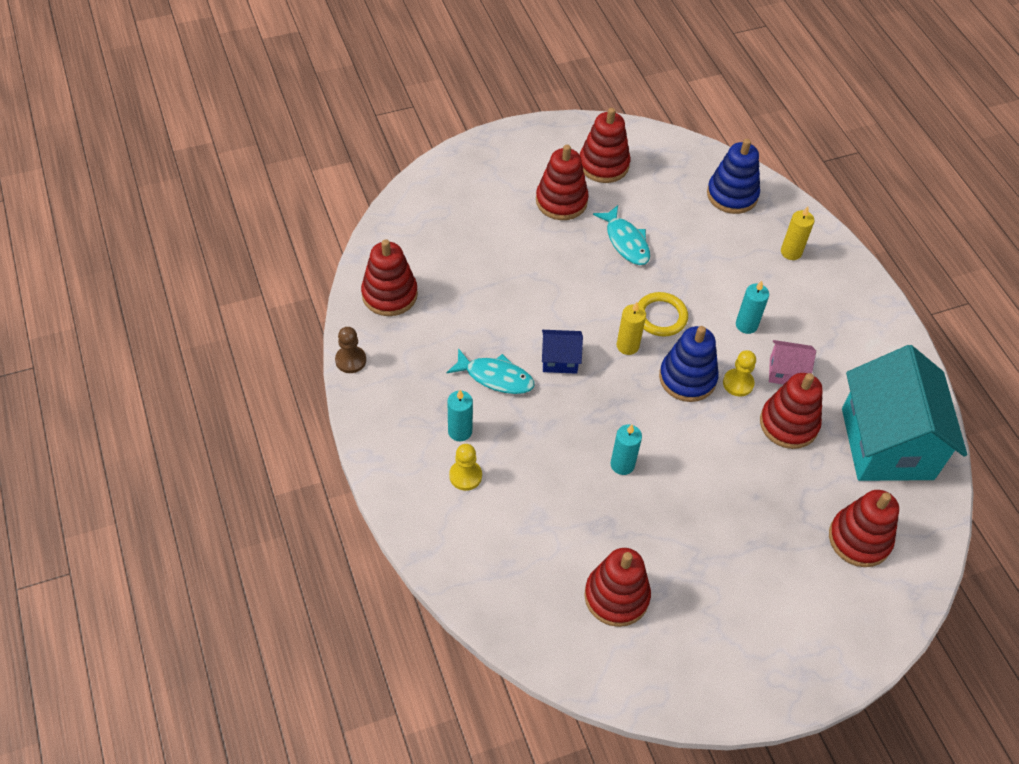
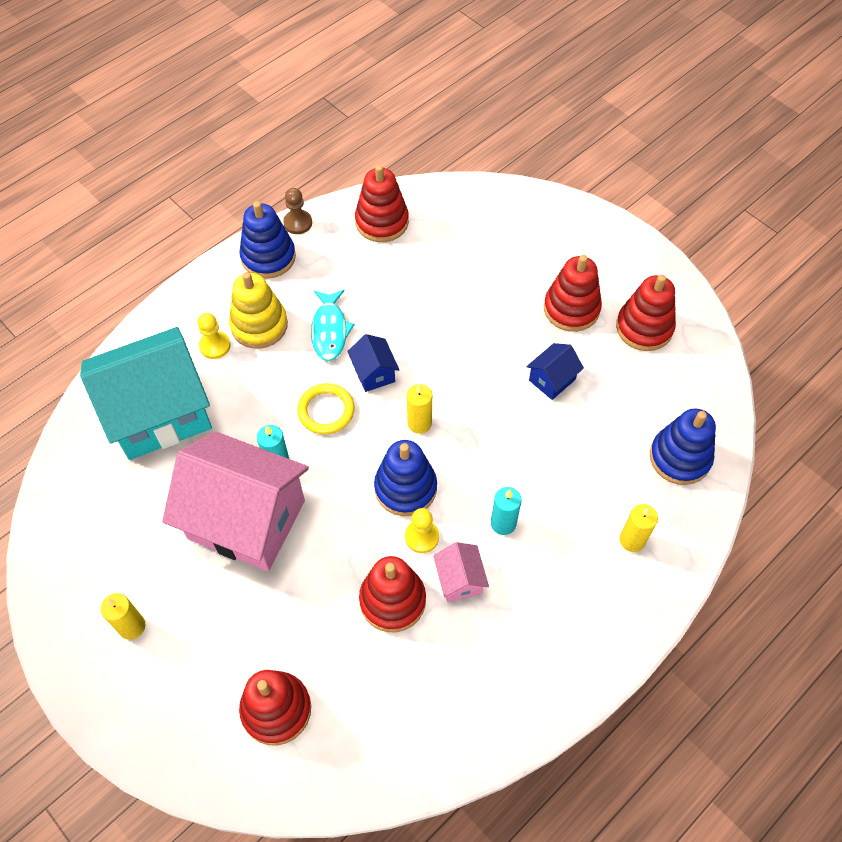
camera: 70 degrees right, 5 degrees up
turquoise candle [448,390,473,441] -> yellow stacking toy [229,272,288,349]
red stacking toy [584,548,651,627] -> none
turquoise fish [593,205,650,265] -> blue house [526,343,584,400]
yellow ring [638,292,688,337] -> yellow ring moved to [297,383,355,434]
turquoise house [842,345,967,481] -> turquoise house moved to [80,327,212,460]
none -> yellow candle [100,593,146,640]
none -> pink house [162,431,309,571]
none -> blue stacking toy [239,201,296,279]

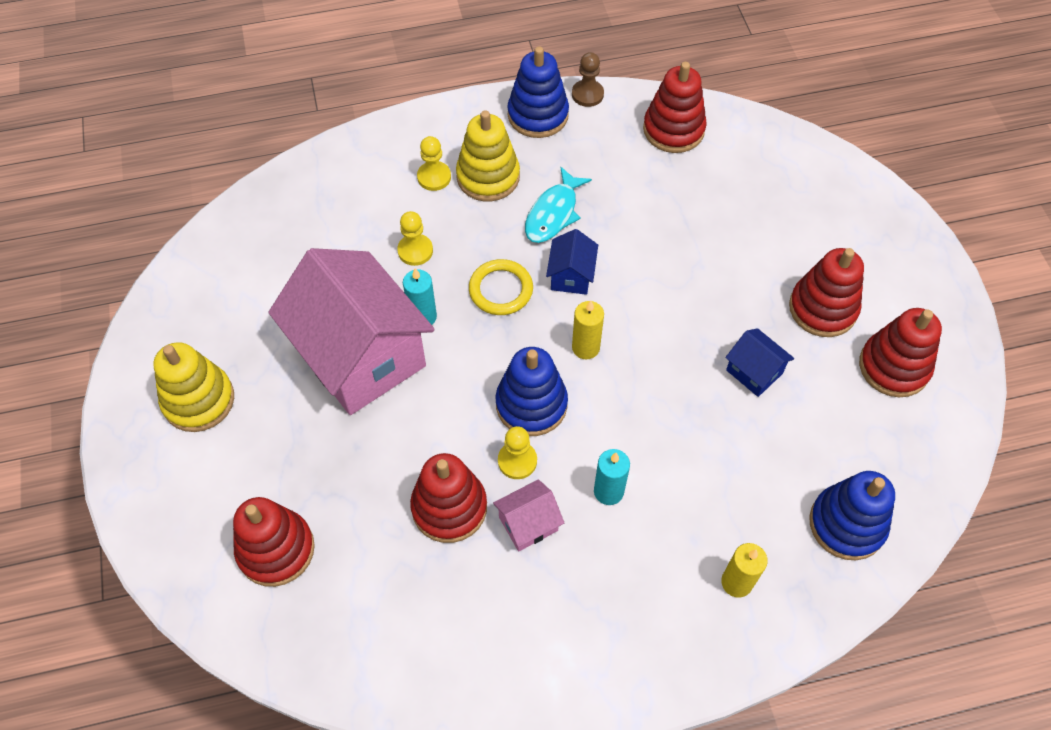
camera: 30 degrees right, 0 degrees up
turquoise house [80,327,212,460] -> none
yellow candle [100,593,146,640] -> yellow stacking toy [154,342,234,432]
pink house [433,542,489,602] -> pink house turned 45 degrees clockwise [493,480,564,551]
blue house [526,343,584,400] -> blue house turned 60 degrees clockwise [725,328,795,397]
none -> yellow pawn [397,211,433,266]

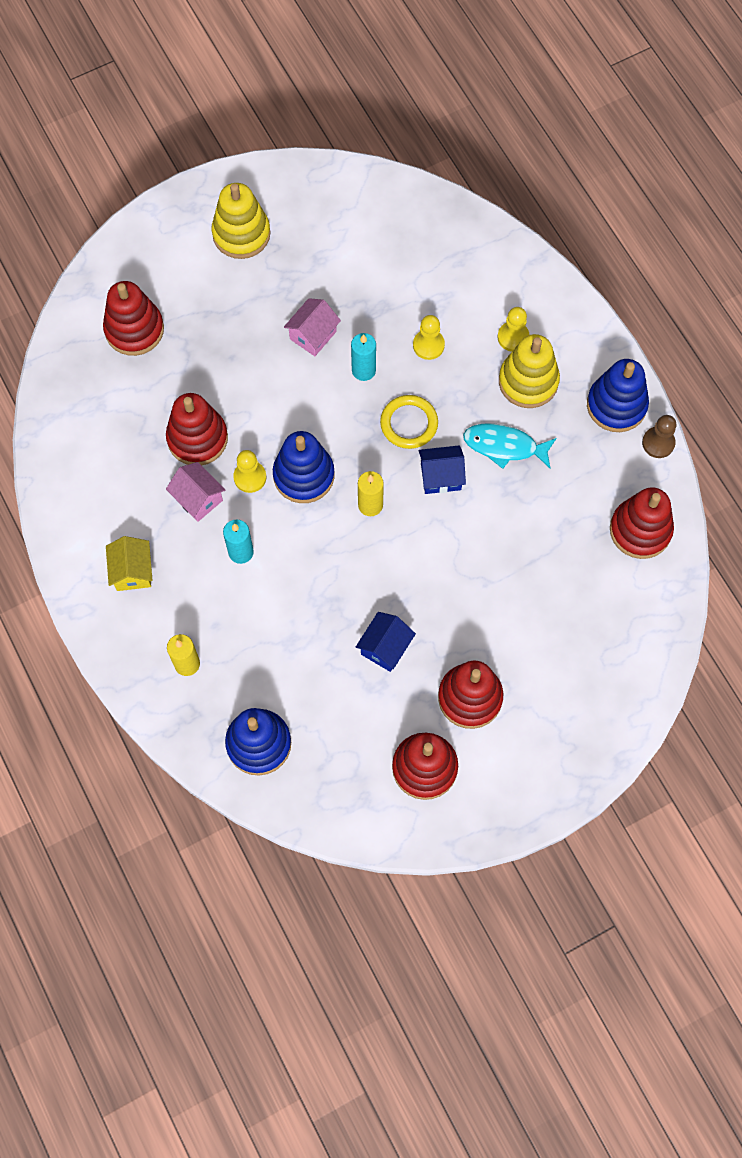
camera: 75 degrees right, 10 degrees up
pink house [268,248,435,415] -> pink house [284,298,341,356], size x0.42
none -> yellow house [106,536,152,591]

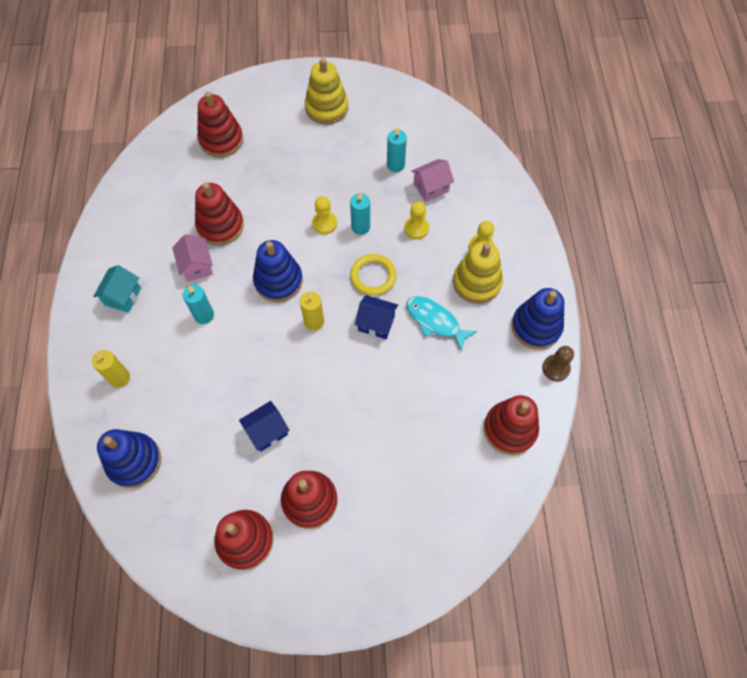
camera: 25 degrees right, 5 degrees down
yellow house [106,536,152,591] -> turquoise house [93,265,141,313]
yellow pawn [233,450,266,493] -> yellow pawn moved to [312,196,337,234]
pink house [284,298,341,356] -> pink house moved to [411,159,454,202]
none -> turquoise candle [387,126,407,172]

